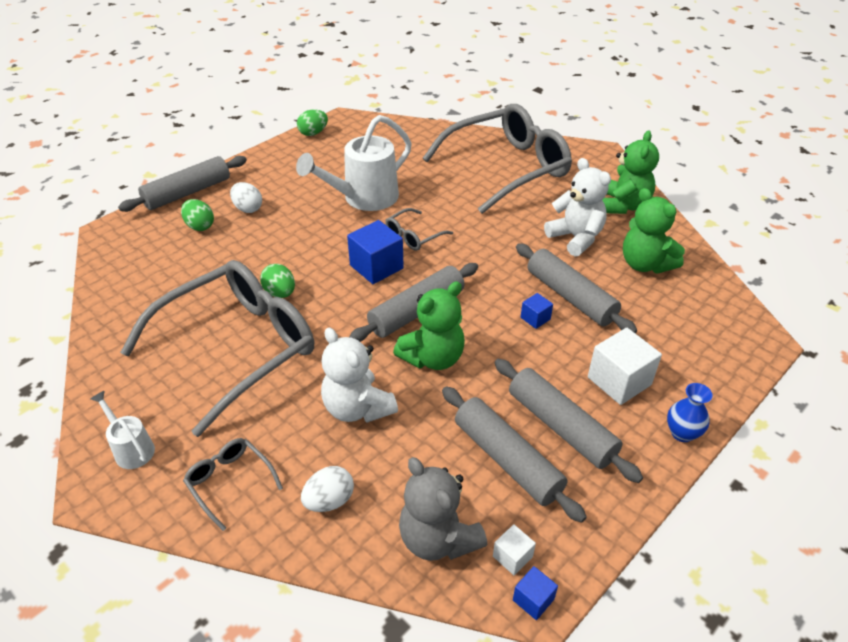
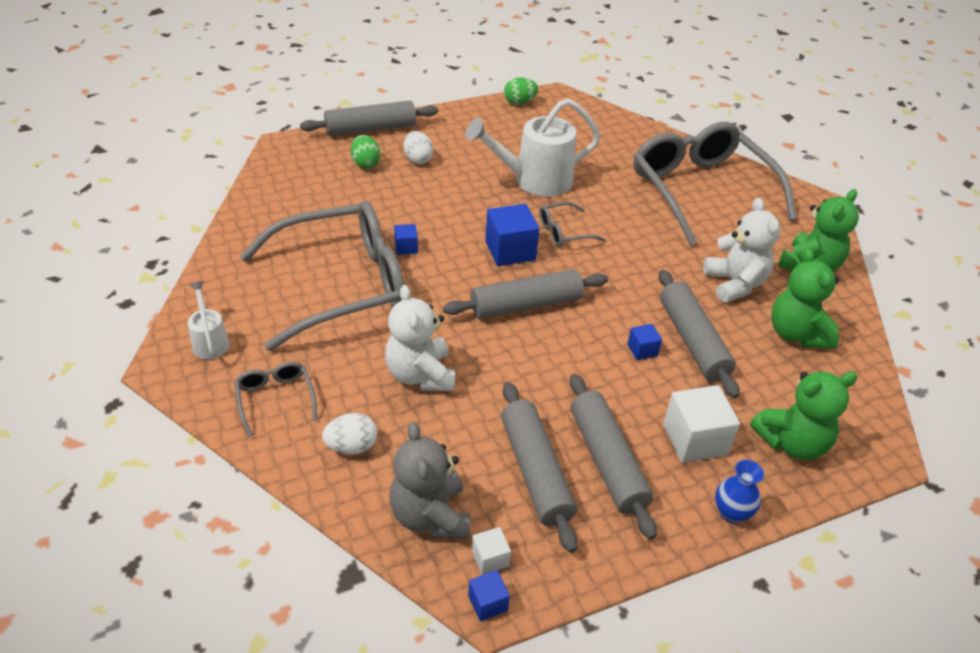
camera: 20 degrees right, 0 degrees up
green egg [260,264,295,298] -> blue cube [394,224,418,255]
green teddy bear [393,281,465,370] -> green teddy bear moved to [750,371,858,460]
grey glasses [423,104,572,214] -> grey glasses turned 105 degrees counterclockwise [634,122,797,246]

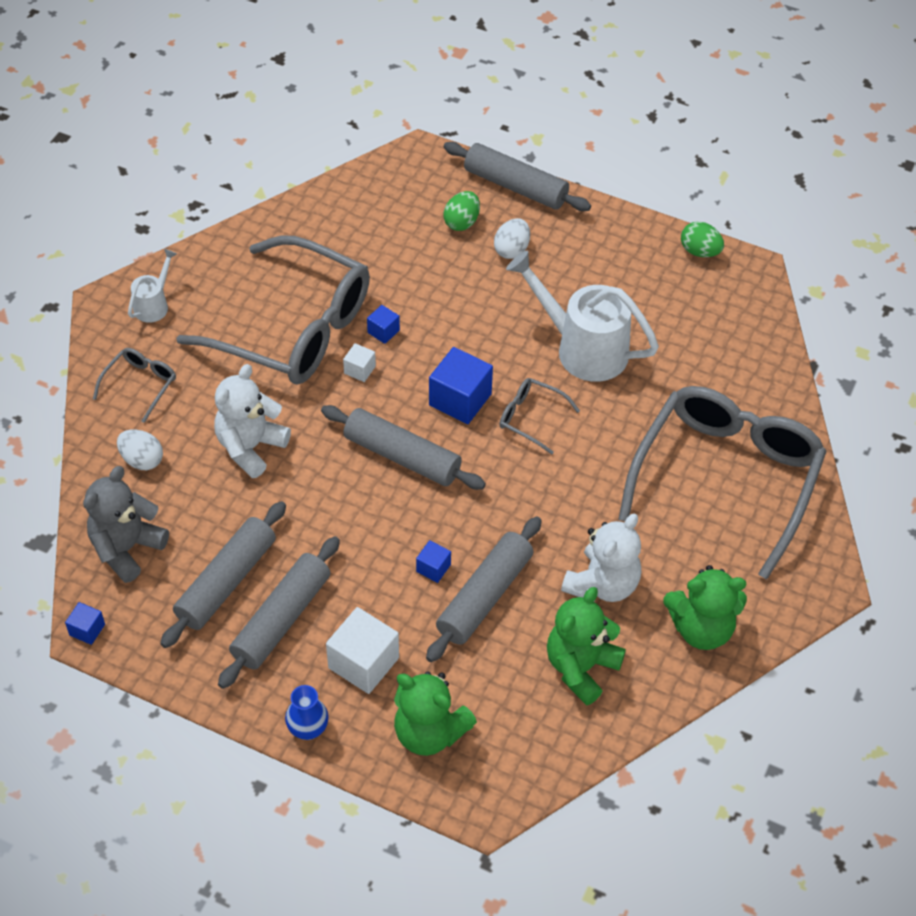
camera: 50 degrees right, 10 degrees up
white cube [472,527,511,575] -> white cube moved to [343,343,376,382]

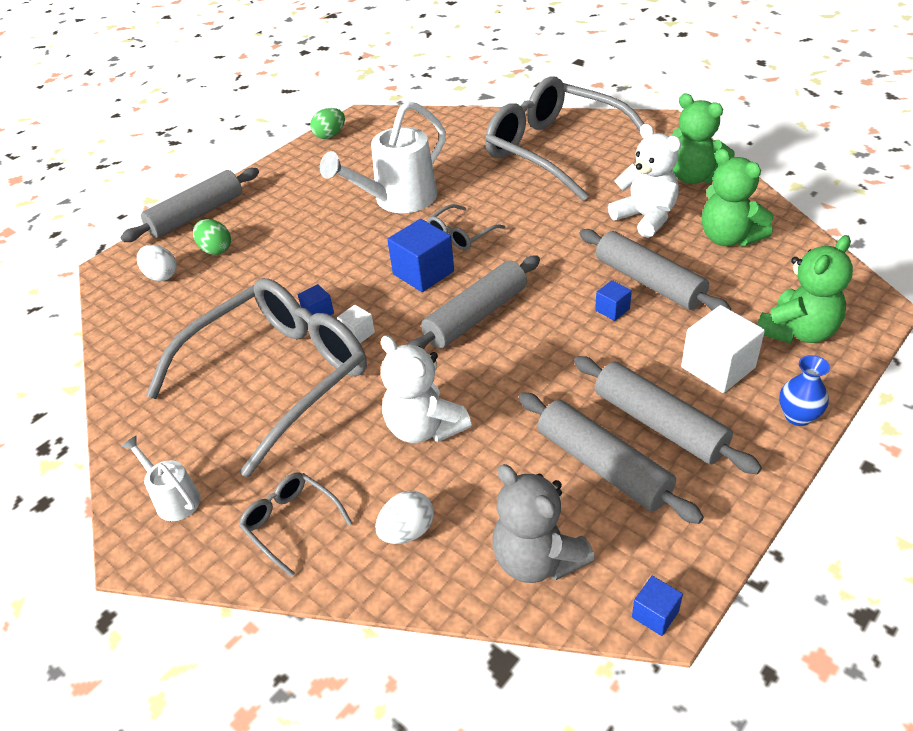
camera: 70 degrees left, 10 degrees down
white egg [494,218,530,259] -> white egg moved to [137,245,177,281]
green teddy bear [663,565,747,650] -> green teddy bear turned 120 degrees clockwise [672,94,735,184]

